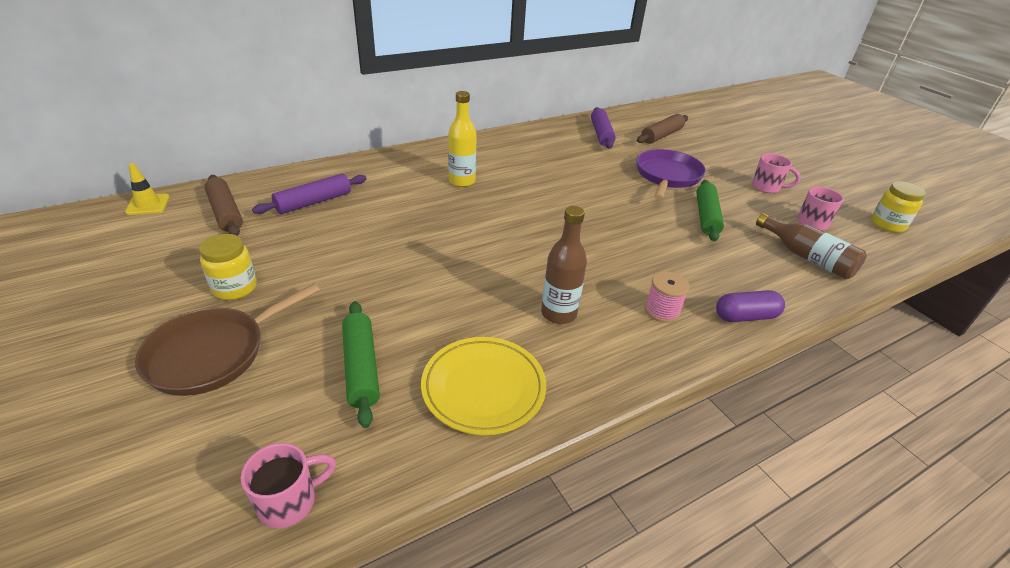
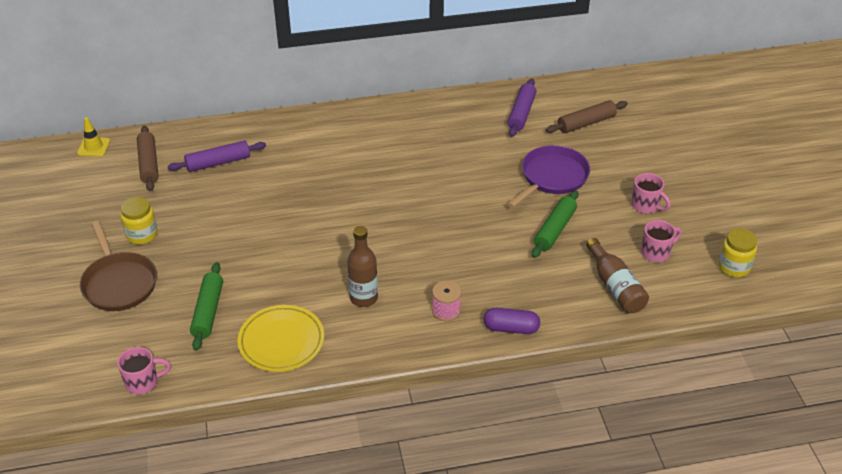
camera: 20 degrees right, 5 degrees up
brown pan [135,284,320,396] -> brown pan turned 90 degrees counterclockwise [80,221,157,311]
yellow bottle [448,91,477,187] -> none

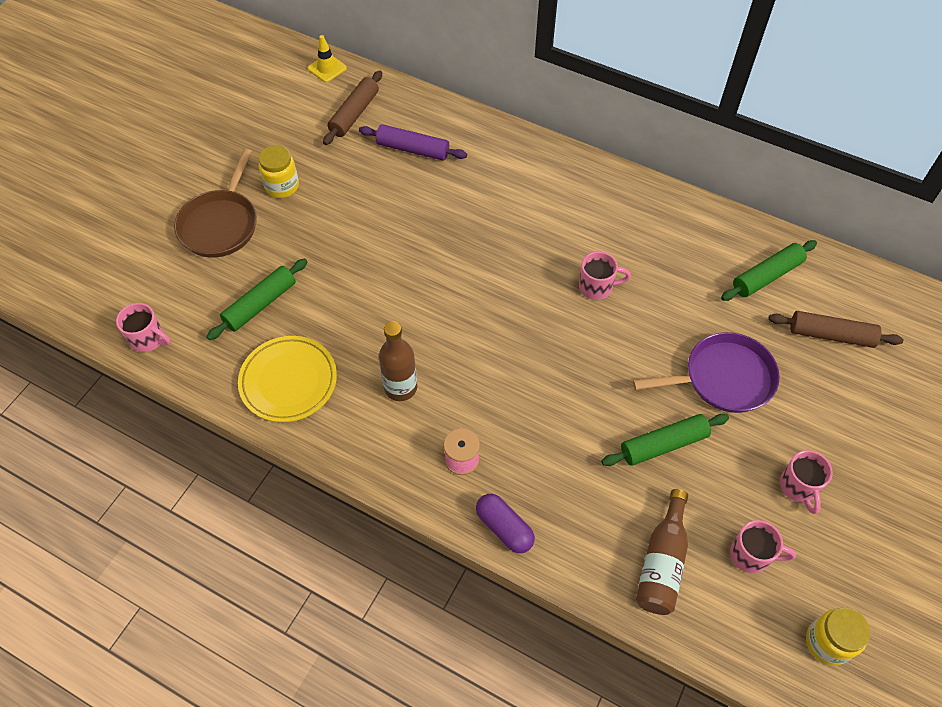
camera: 40 degrees right, 15 degrees up
purple rolling pin [507,79,536,137] -> green rolling pin [721,240,817,301]
none -> pink mug [579,251,631,300]

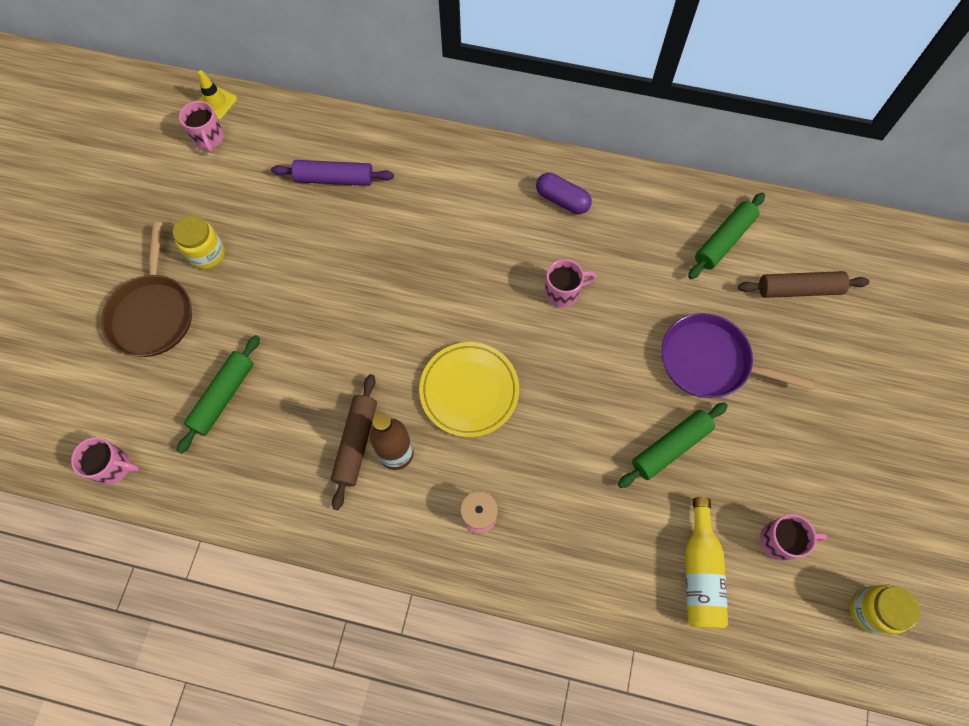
camera: 15 degrees left, 10 degrees up
yellow plate [238,336,337,422] -> yellow plate moved to [419,342,519,437]
brown rolling pin [323,71,382,145] -> brown rolling pin moved to [331,374,377,510]
purple capsule [476,494,535,553] -> purple capsule moved to [536,173,592,214]
purple pan [633,332,780,413] -> purple pan turned 135 degrees counterclockwise [661,313,815,398]
brown bottle [636,489,688,615] -> yellow bottle [685,497,728,629]
pink mug [780,450,833,514] -> pink mug moved to [179,101,224,153]

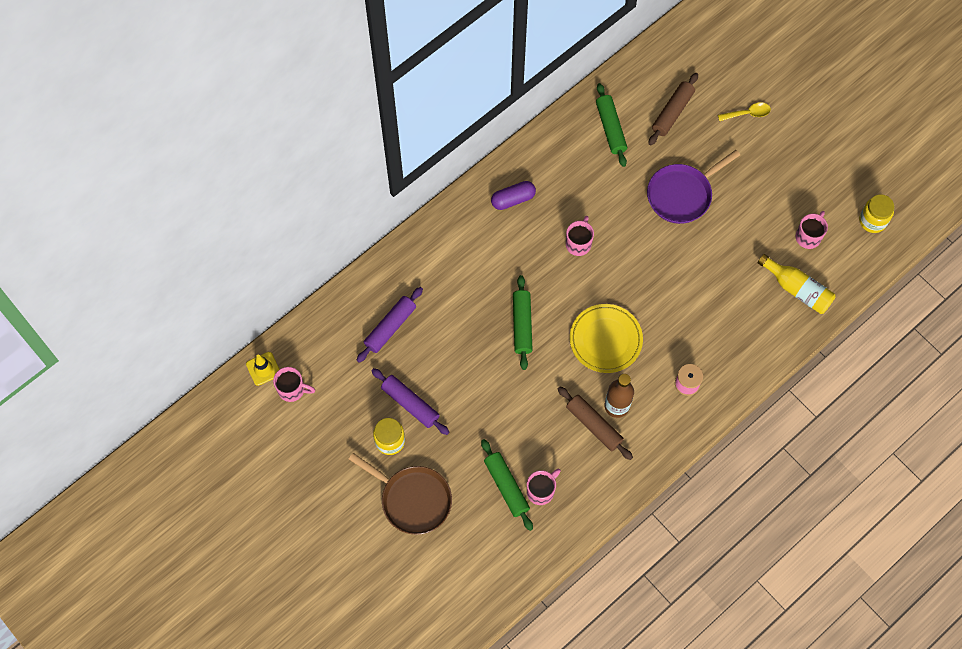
camera: 55 degrees left, 0 degrees up
pink mug [71,437,140,485] -> pink mug moved to [527,469,561,505]
green rolling pin [618,402,728,488] -> green rolling pin moved to [513,275,533,370]
none -> purple rolling pin [371,368,449,435]
none -> yellow spoon [718,102,771,121]

